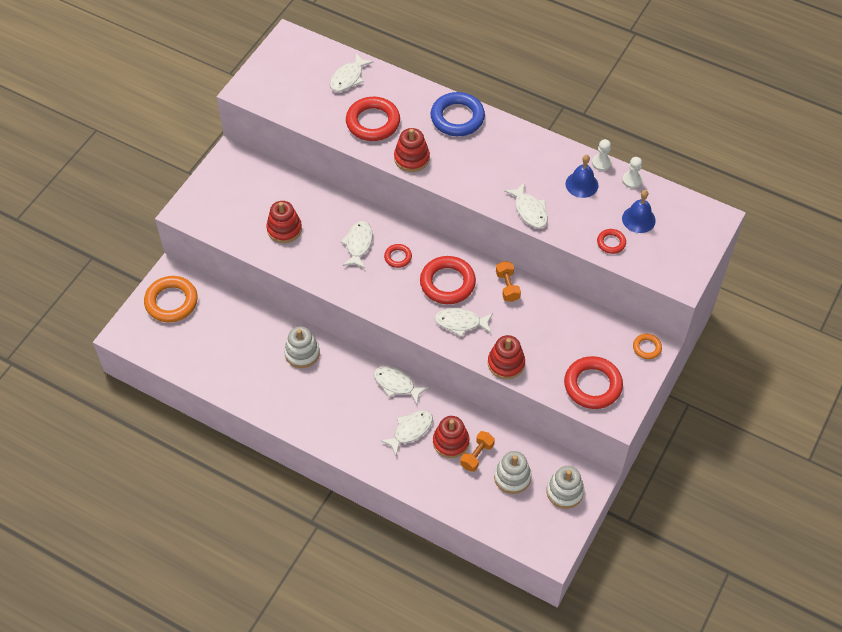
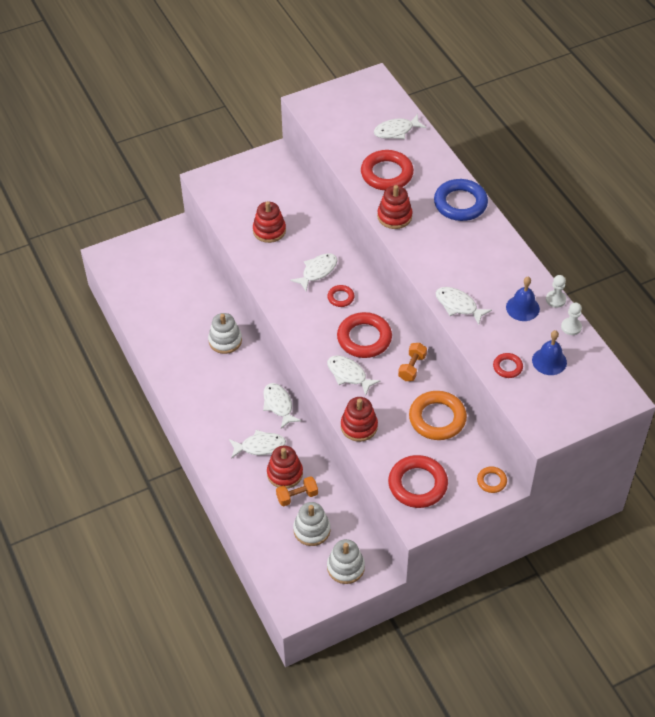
camera: 35 degrees right, 5 degrees down
orange ring [144,276,198,322] -> orange ring moved to [409,391,467,440]
white fish [504,182,548,228] -> white fish turned 120 degrees clockwise [436,287,492,325]

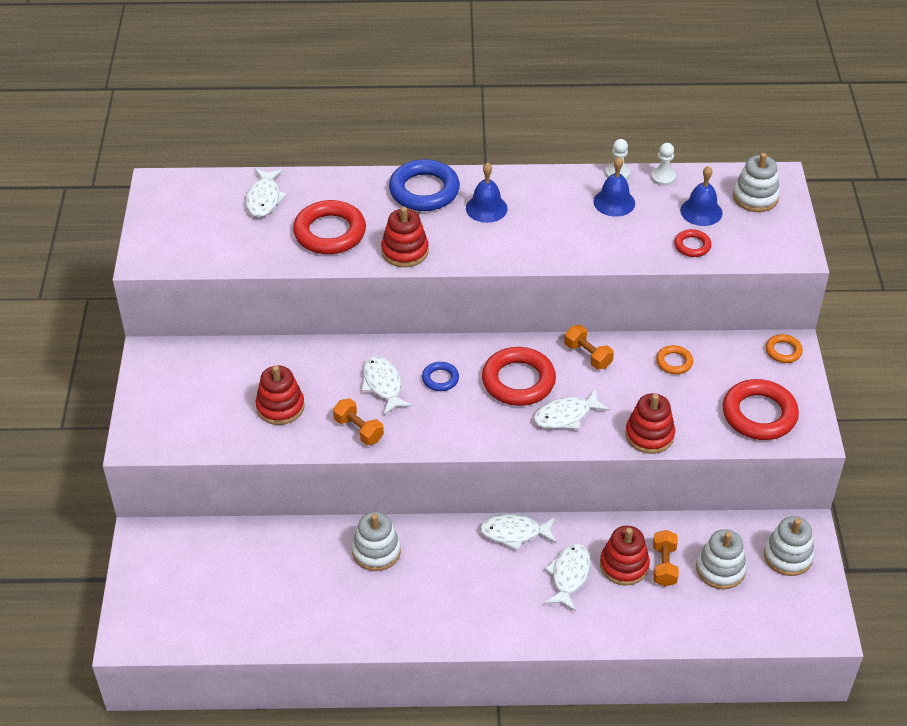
camera: 65 degrees left, 5 degrees down
red ring [327,285,354,307] -> blue ring [422,362,459,391]
orange ring [409,391,467,440] -> orange ring [656,345,693,374], size x0.50
white fish [436,287,492,325] -> none
none -> orange dumbbell [333,398,384,445]
none -> blue bell [466,162,508,223]
none -> white stacking toy [733,153,780,212]

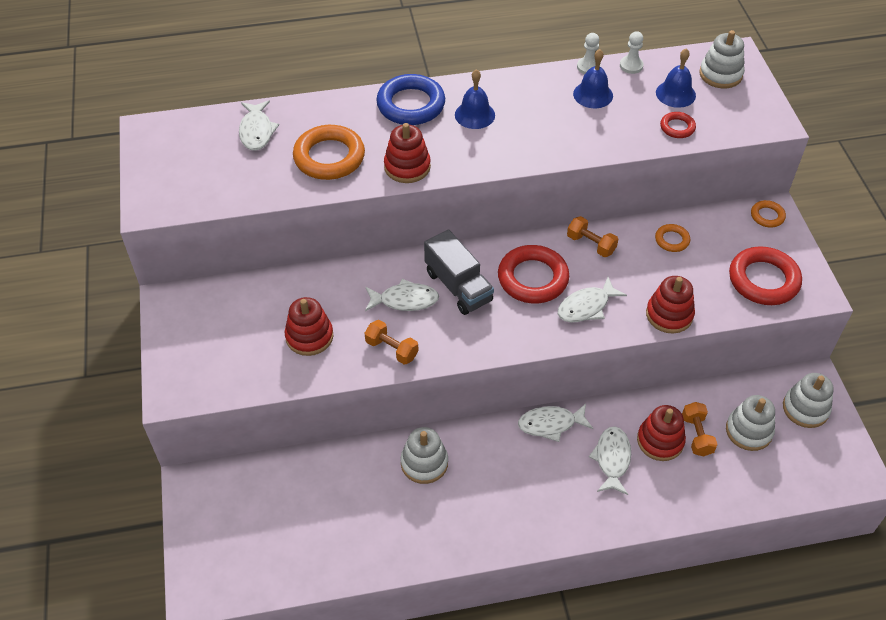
camera: 10 degrees left, 5 degrees up
red ring [293,200,366,254] -> orange ring [293,125,365,180]
white fish [361,356,413,415] -> white fish turned 120 degrees clockwise [365,279,439,311]
blue ring [422,362,459,391] -> grey truck [424,229,494,315]

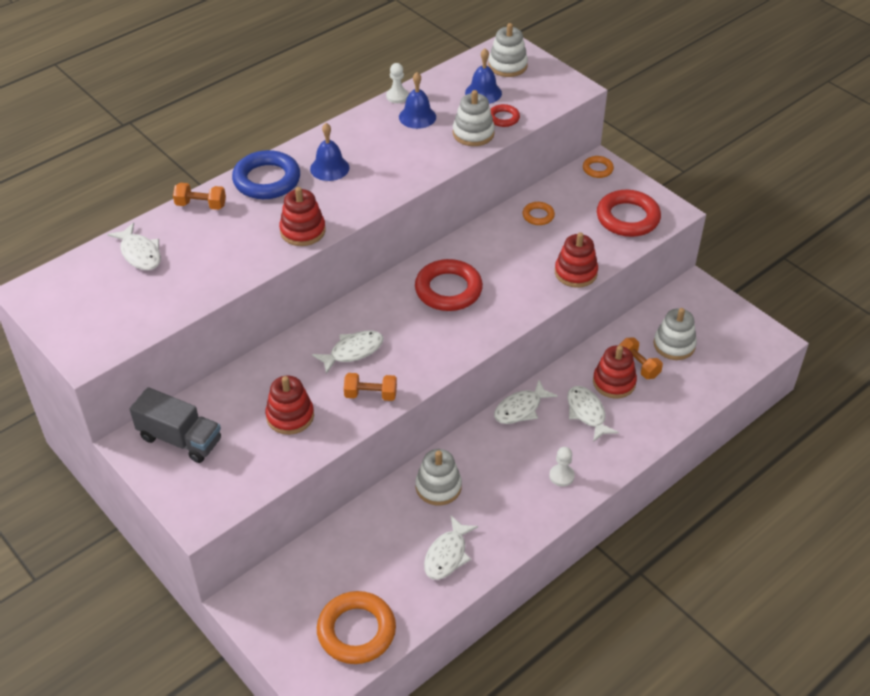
camera: 30 degrees left, 5 degrees down
orange ring [293,125,365,180] -> orange ring moved to [317,591,396,664]
grey truck [424,229,494,315] -> grey truck moved to [130,387,221,463]
white fish [558,277,627,322] -> white fish moved to [424,516,478,580]
orange dumbbell [567,216,618,257] -> orange dumbbell moved to [173,183,226,210]
white pawn [620,31,644,74] -> white pawn moved to [549,447,575,487]
white stacking toy [783,373,834,428] -> white stacking toy moved to [453,90,495,146]

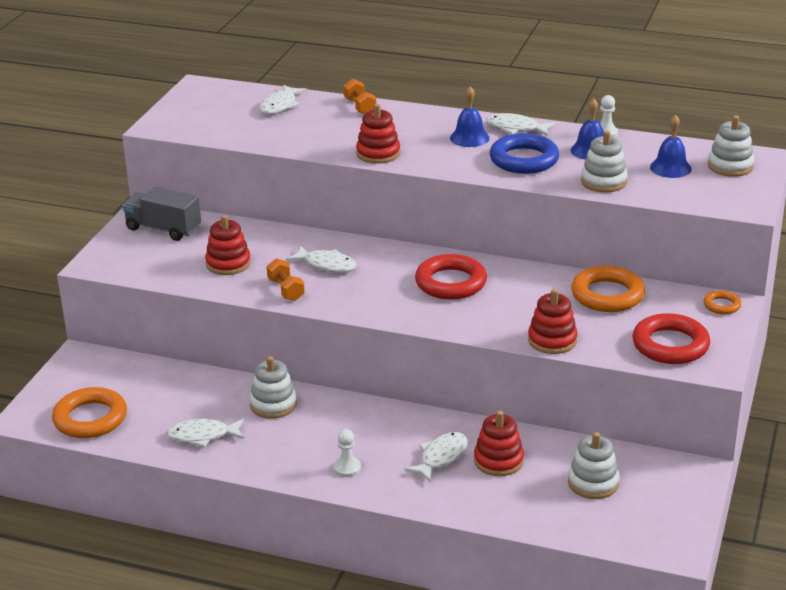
camera: 60 degrees right, 15 degrees down
grey truck [130,387,221,463] -> grey truck turned 120 degrees clockwise [122,187,201,241]
blue ring [232,150,300,199] -> blue ring moved to [490,133,559,174]
red ring [491,104,520,127] -> none
white fish [494,380,558,424] -> white fish moved to [486,113,555,136]
orange ring [522,202,555,225] -> orange ring [571,266,645,312], size x1.98
orange dumbbell [619,338,663,379] -> none

